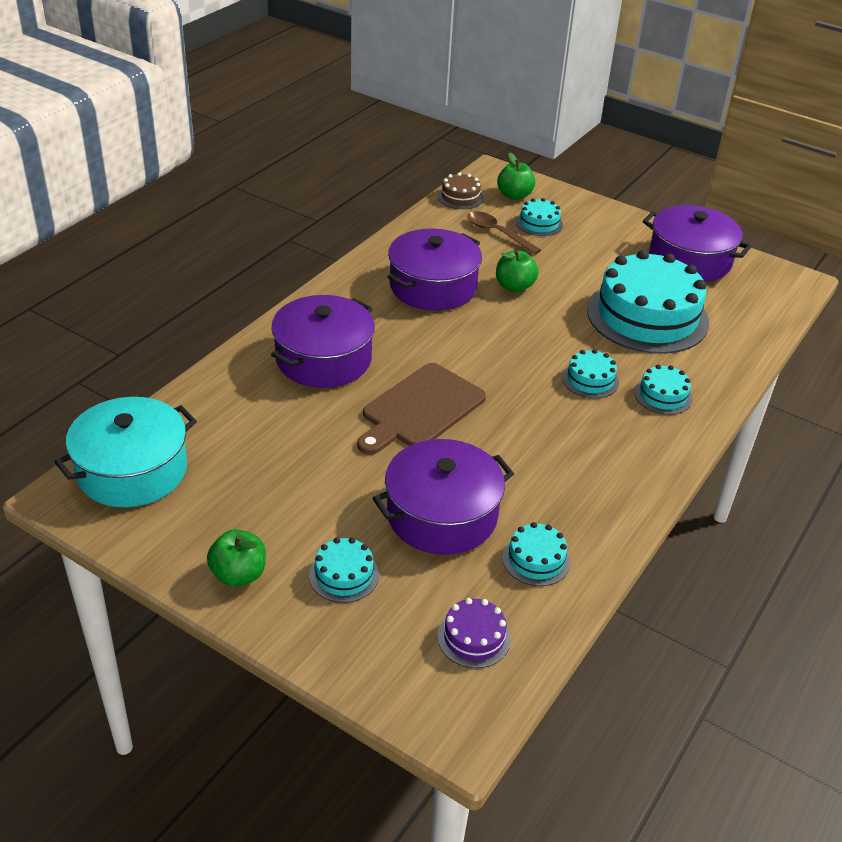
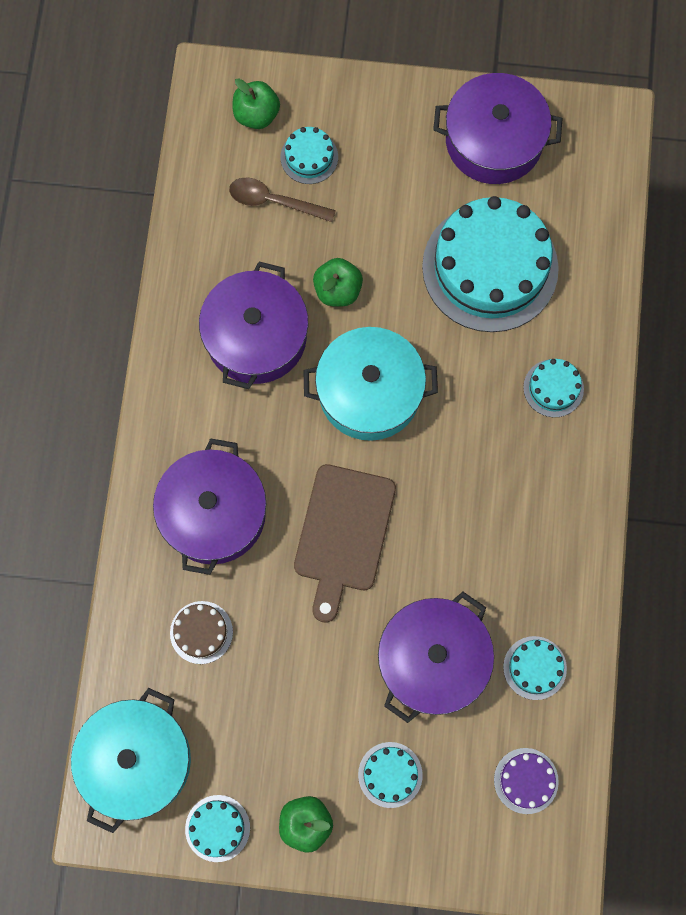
camera: 25 degrees left, 35 degrees up
brown cake [438,172,484,209] -> brown cake moved to [170,601,233,664]
turquoise cake [562,349,619,398] -> turquoise cake moved to [185,795,250,862]
none -> turquoise pot [303,327,438,441]

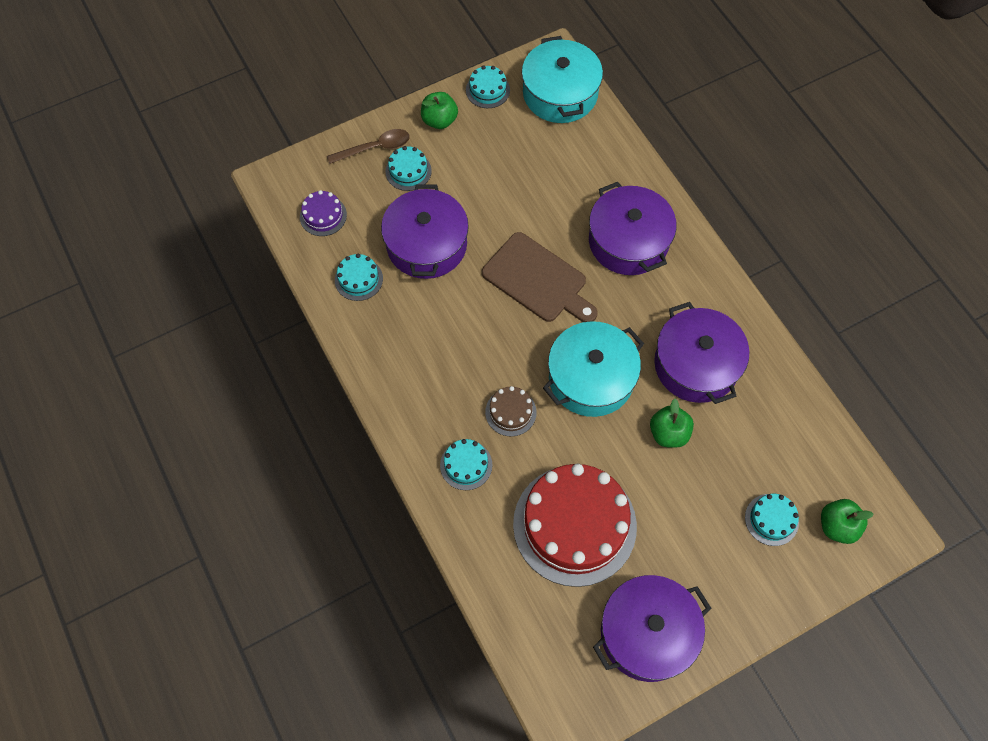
camera: 145 degrees right, 10 degrees down
brown cake [170,601,233,664] -> brown cake moved to [485,386,537,436]
brown spoon [229,178,336,222] -> brown spoon moved to [327,129,410,164]
brown cutting board [294,464,396,623] -> brown cutting board turned 150 degrees clockwise [482,232,598,322]
turquoise cake [422,196,559,332] -> red cake [513,464,637,587]

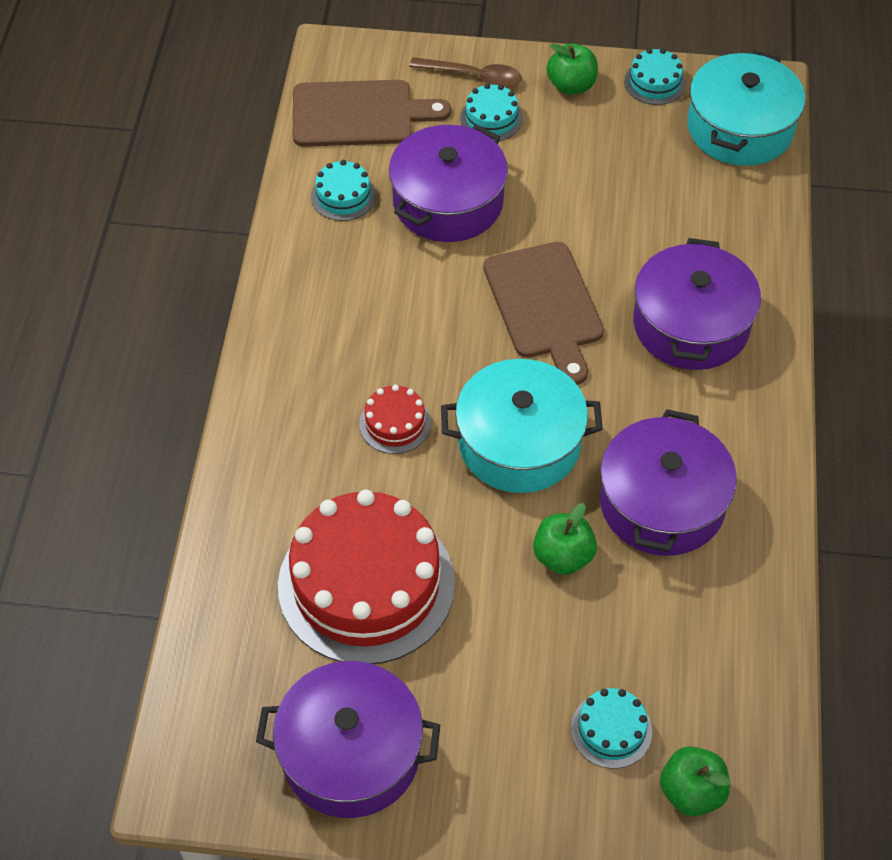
camera: 35 degrees right, 10 degrees down
purple cake [300,190,347,236] -> brown cutting board [293,80,451,147]
turquoise cake [440,439,492,490] -> none
brown cake [485,386,537,436] -> red cake [359,385,431,454]

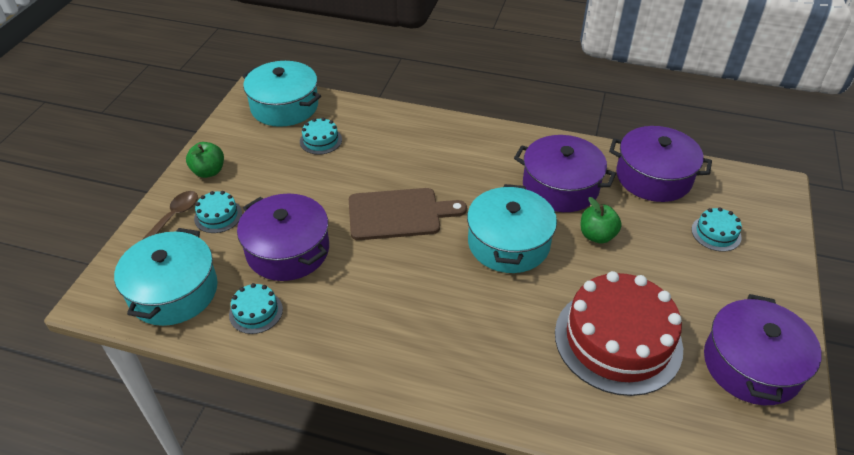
camera: 80 degrees left, 10 degrees down
brown cutting board [293,80,451,147] -> turquoise pot [114,228,218,326]
red cake [359,385,431,454] -> none
turquoise cake [624,48,686,105] -> turquoise cake moved to [300,118,342,155]
purple pot [633,238,761,370] -> purple pot moved to [609,126,712,202]
green apple [660,746,730,816] -> none

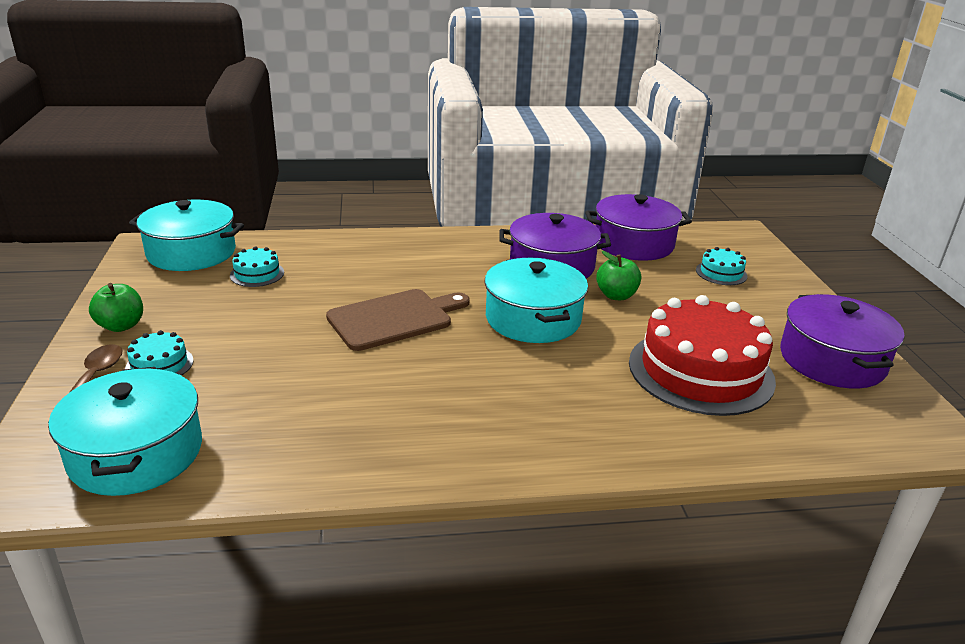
camera: 25 degrees left, 15 degrees down
turquoise cake [229,283,283,334] -> none
purple pot [237,194,329,281] -> none

